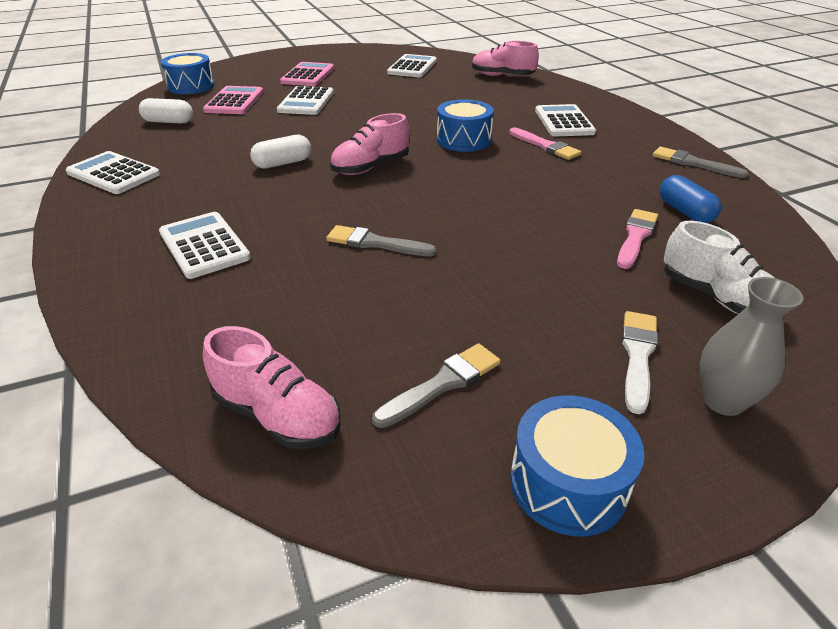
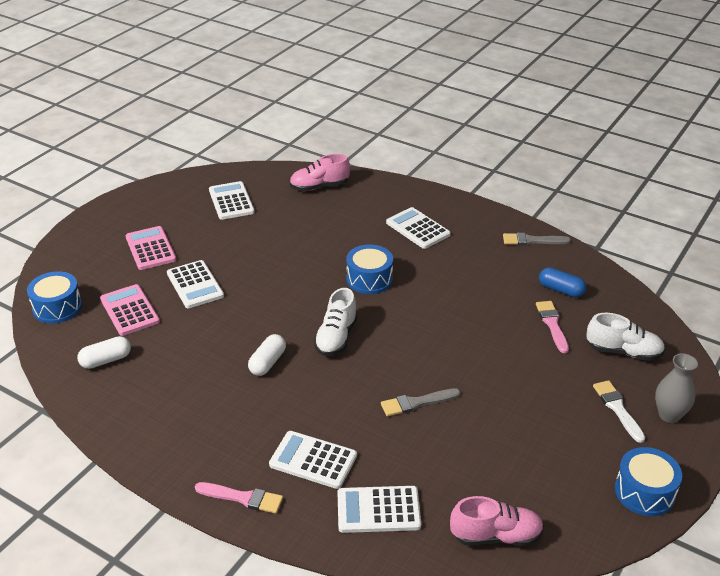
camera: 35 degrees left, 0 degrees up
white calculator [66,151,160,194] -> white calculator moved to [337,486,421,533]
pink shoe [330,113,409,175] -> white shoe [314,288,358,356]
grey brush [372,343,501,428] -> none
pink brush [509,128,581,160] -> pink brush moved to [195,482,283,514]

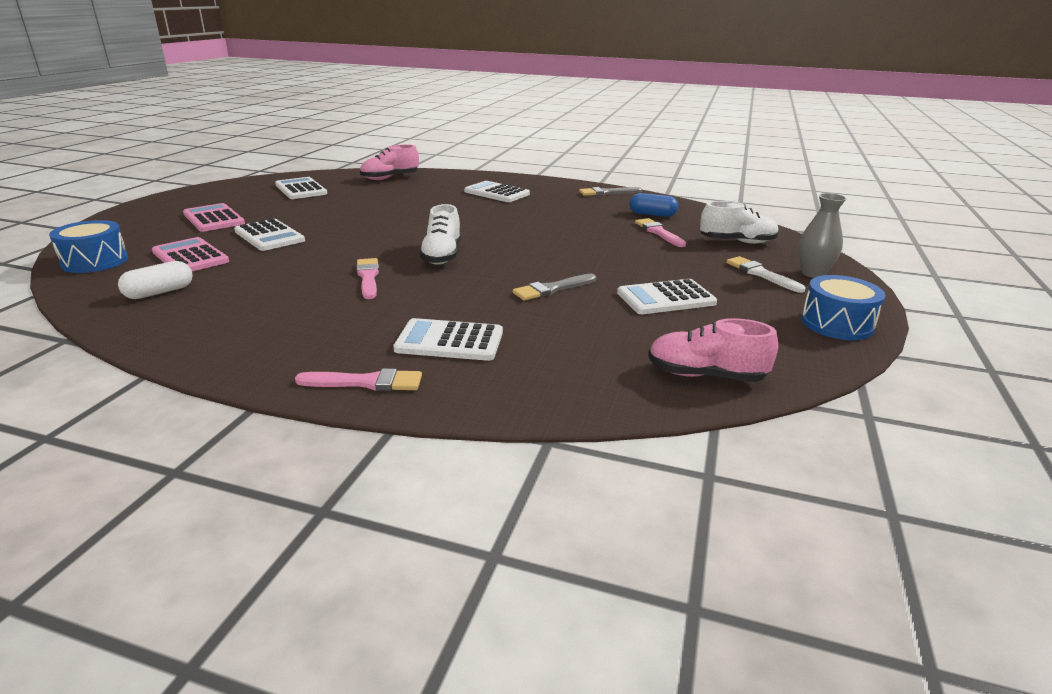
camera: 15 degrees left, 10 degrees down
white capsule [248,334,286,376] -> pink brush [356,258,379,299]
white calculator [337,486,421,533] -> white calculator moved to [617,279,717,314]
blue drum [346,245,393,294] -> none
pink shoe [450,496,544,546] -> pink shoe turned 150 degrees counterclockwise [648,318,778,382]

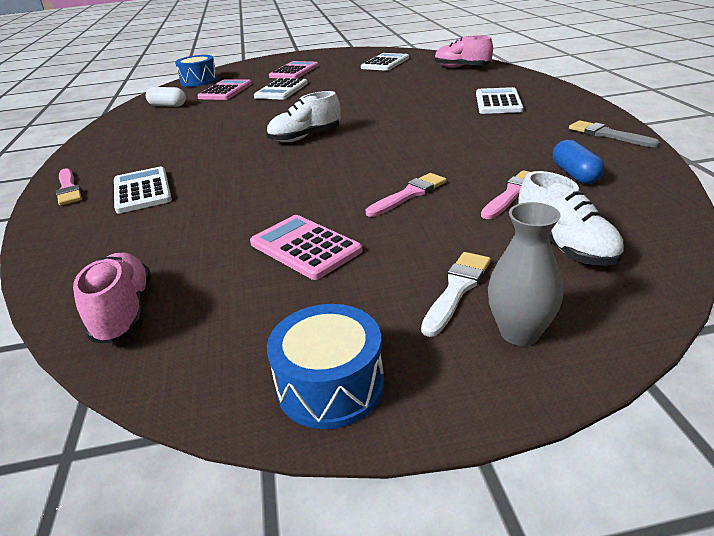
camera: 65 degrees right, 5 degrees up
pink brush [356,258,379,299] -> pink brush moved to [365,173,447,217]
grey brush [513,274,596,301] -> none
white calculator [617,279,717,314] -> pink calculator [250,215,363,280]

